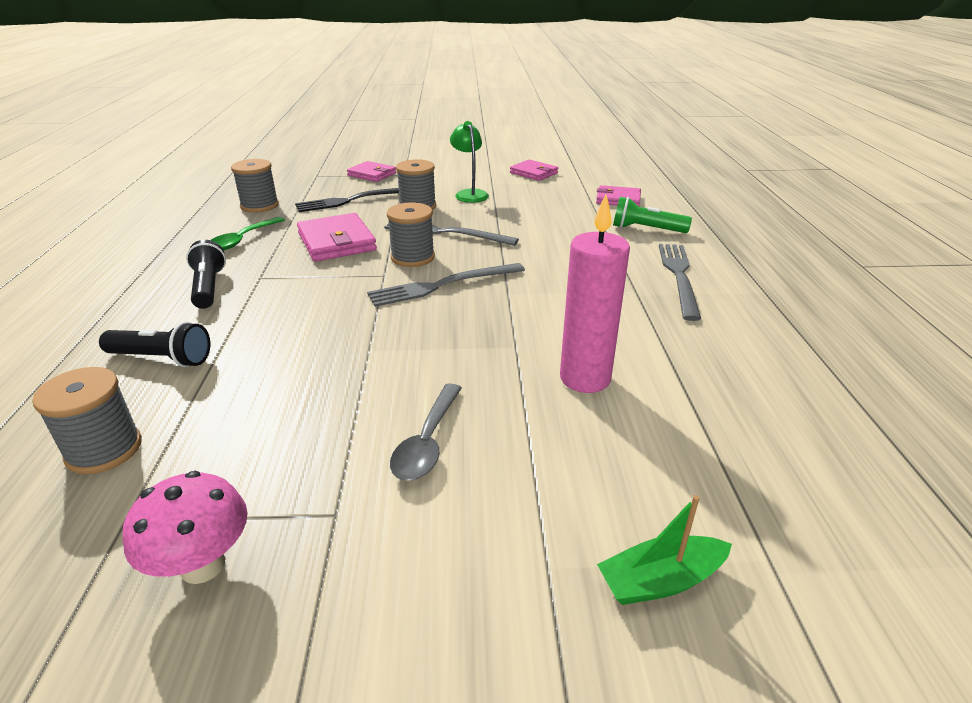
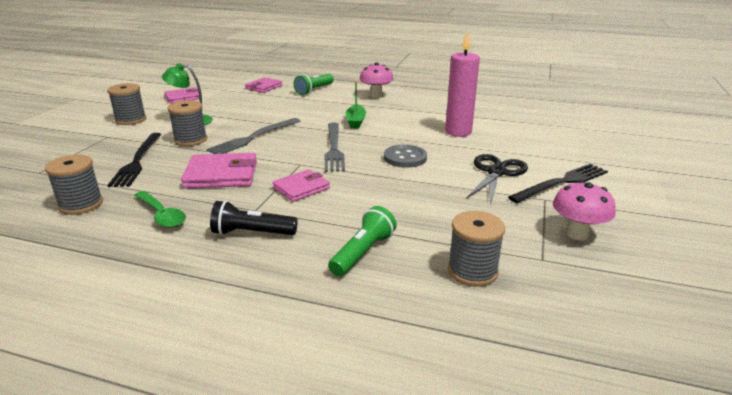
camera: 70 degrees left, 5 degrees down
black flashlight [99,322,210,367] -> green flashlight [328,206,397,276]
pink wallet [347,161,396,182] -> pink wallet moved to [272,169,330,202]
grey spool [387,202,435,267] -> grey spool moved to [107,83,146,125]
grey spoon [390,383,462,480] -> black scissors [466,154,528,205]
green boat [597,495,732,605] -> green boat moved to [346,81,366,128]
grey fork [659,244,701,321] -> pink mushroom [360,63,394,98]
none -> grey button [384,145,427,168]
none -> black fork [508,163,608,203]

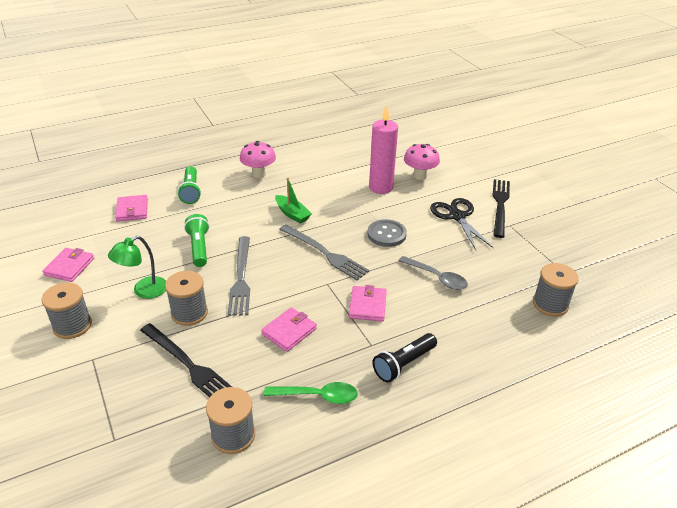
camera: 45 degrees left, 10 degrees up
pink wallet [181,153,257,189] -> pink wallet [261,307,317,352], size x0.65
green flashlight [328,206,397,276] -> green flashlight moved to [184,214,209,267]
pink mushroom [553,181,616,240] -> pink mushroom moved to [404,144,440,180]
none -> grey spoon [399,256,468,290]

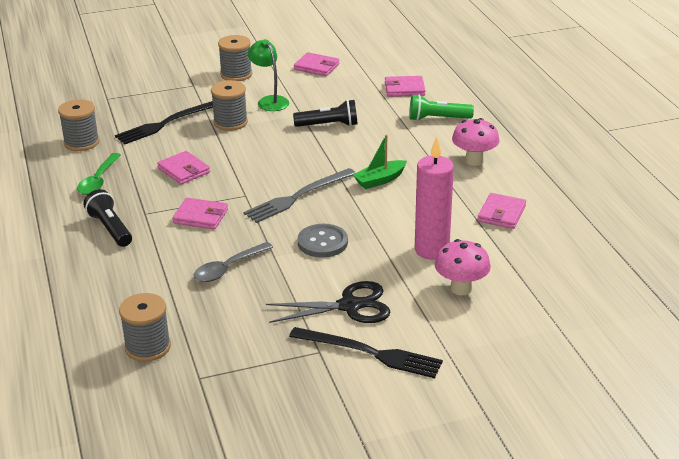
camera: 100 degrees right, 5 degrees down
green flashlight [184,214,209,267] -> black flashlight [293,99,358,127]
grey fork [228,236,250,316] -> none
none -> pink wallet [477,193,526,229]

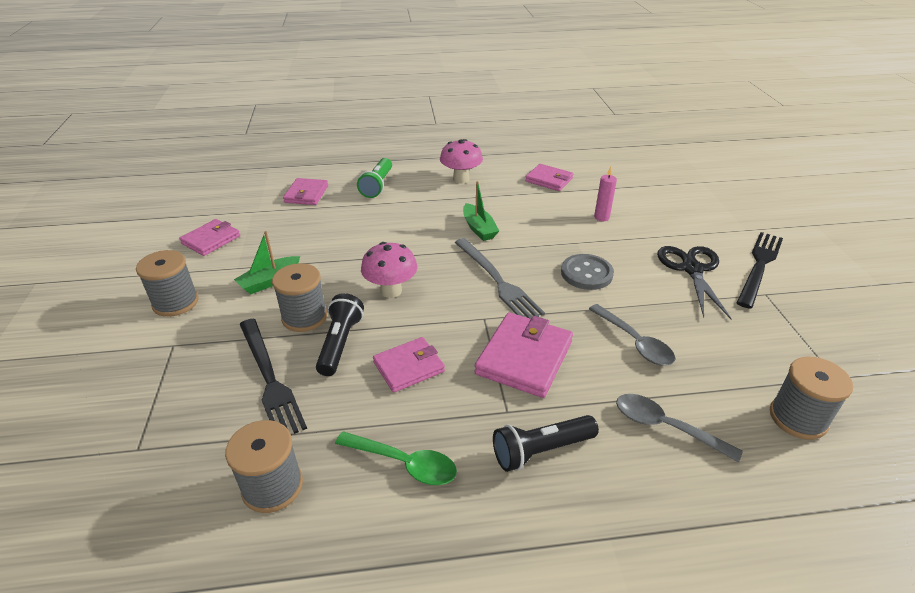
camera: 80 degrees left, 5 degrees up
pink wallet [172,198,228,229] -> pink wallet [474,312,573,398], size x1.53
green lamp [248,39,289,111] -> green boat [234,231,300,294]
black flashlight [293,99,358,127] -> black flashlight moved to [316,293,364,376]
pink candle [415,137,454,260] -> pink candle [594,167,617,221], size x0.49
pink mushroom [435,239,491,295] -> pink mushroom moved to [361,242,417,298]
none -> grey spoon [616,394,743,463]

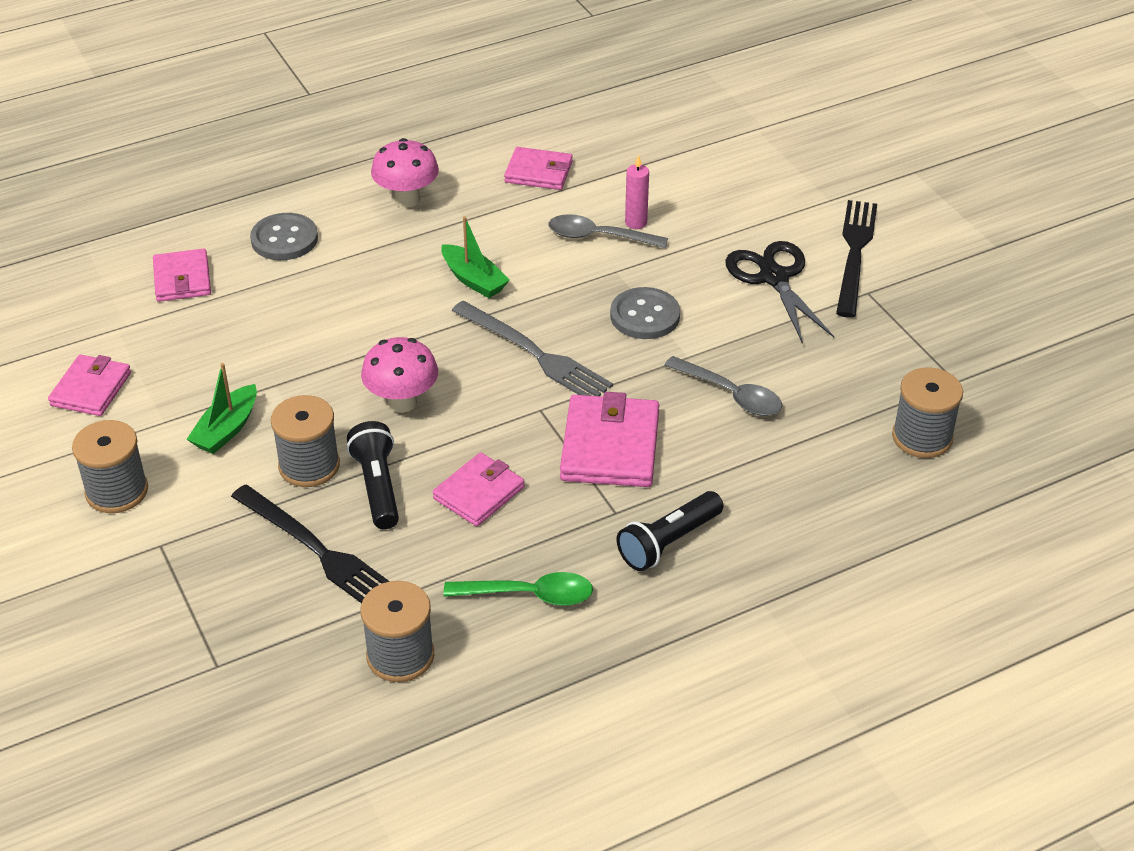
camera: 20 degrees left, 5 degrees up
green flashlight [357,158,392,198] -> grey button [250,213,318,260]
grey spoon [616,394,743,463] -> grey spoon moved to [549,214,668,248]

